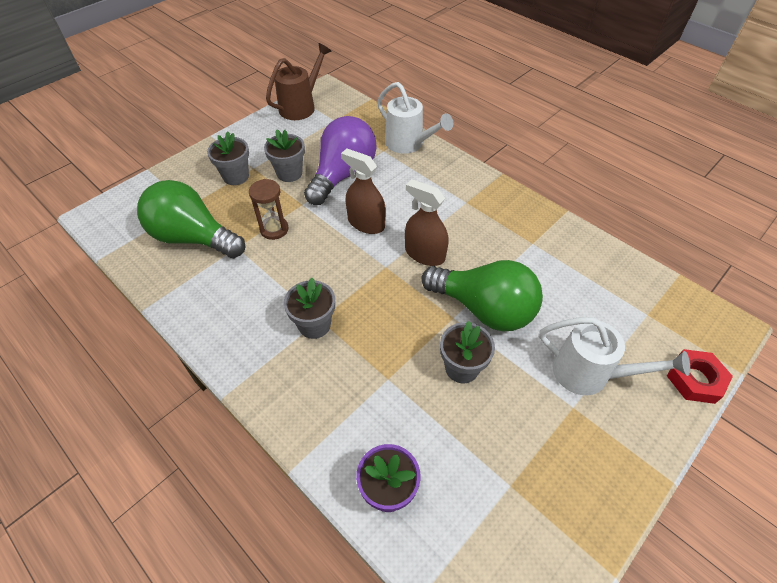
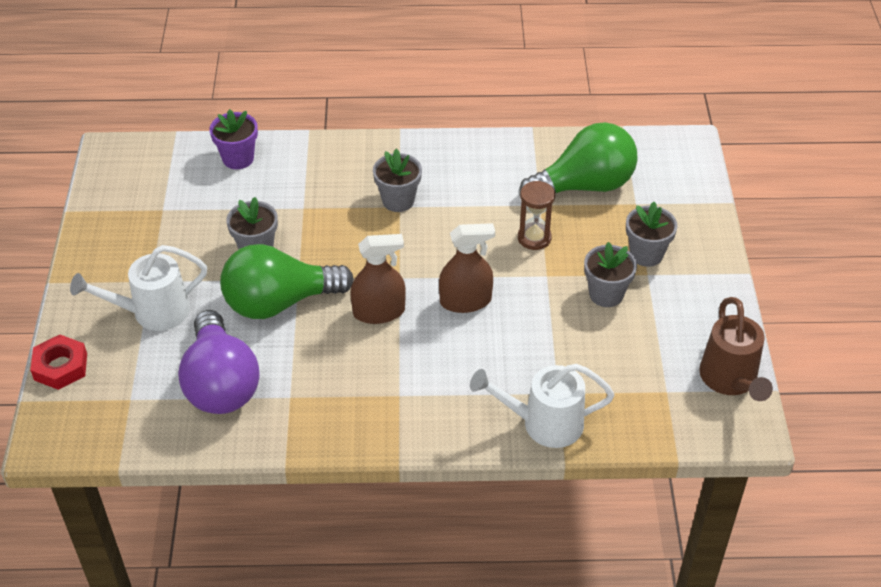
camera: 135 degrees right, 5 degrees down
purple light bulb [304,116,377,205] -> purple light bulb moved to [178,310,260,414]

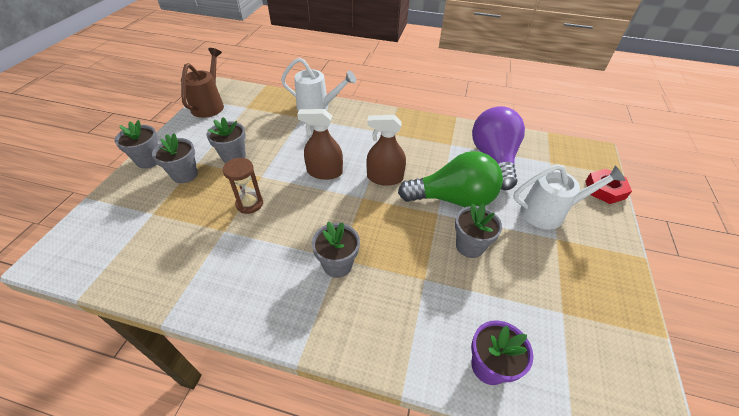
camera: 165 degrees left, 0 degrees up
green light bulb [519,122,638,194] -> none
none -> grey flower pot [115,120,158,169]

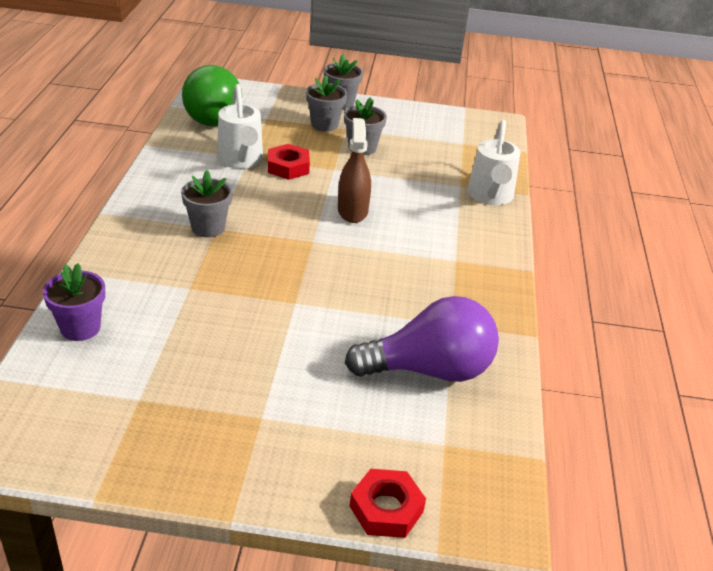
camera: 80 degrees right, 10 degrees down
brown watering can [181,48,224,118] -> none
brown hourglass [223,158,263,214] -> red nut [268,144,310,180]
brown spray bottle [366,115,406,186] -> none
green light bulb [398,151,503,207] -> green light bulb moved to [182,65,242,126]
grey flower pot [455,204,502,258] -> none
white watering can [513,164,625,230] -> white watering can moved to [217,84,263,169]

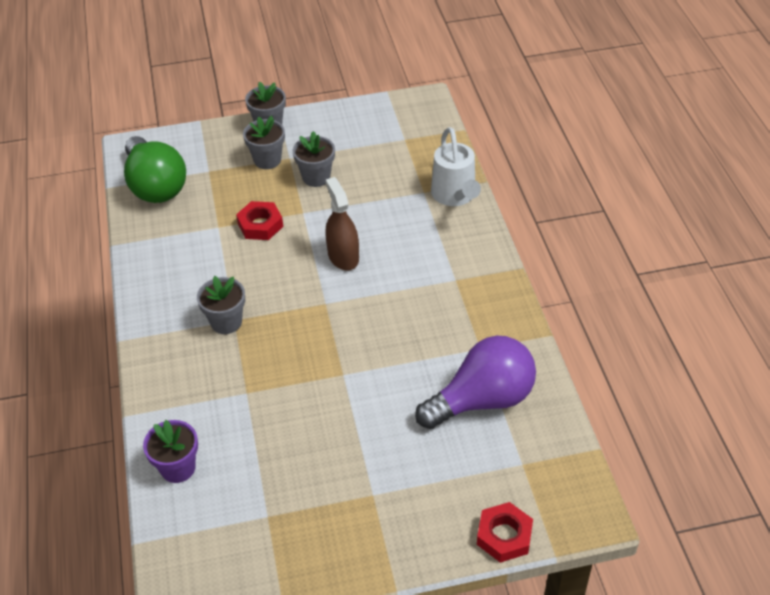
camera: 15 degrees left, 10 degrees up
white watering can [217,84,263,169] -> none

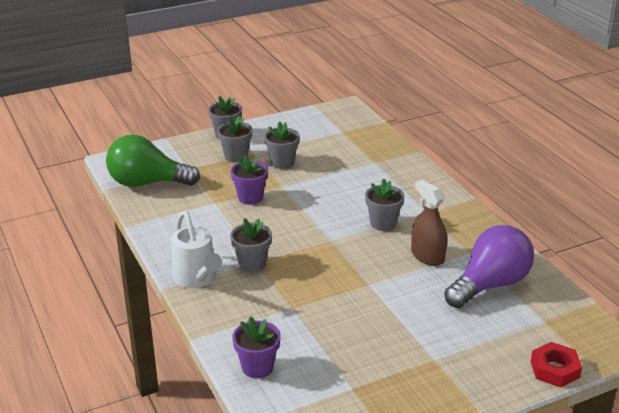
camera: 15 degrees left, 15 degrees down
green light bulb [124,136,186,203] -> green light bulb turned 135 degrees clockwise [106,135,200,187]
red nut [236,201,283,240] -> purple flower pot [231,154,268,205]
brown spray bottle [325,177,359,271] -> brown spray bottle moved to [411,180,447,266]
white watering can [431,127,481,206] -> white watering can moved to [171,211,222,288]
none -> grey flower pot [365,179,404,231]

